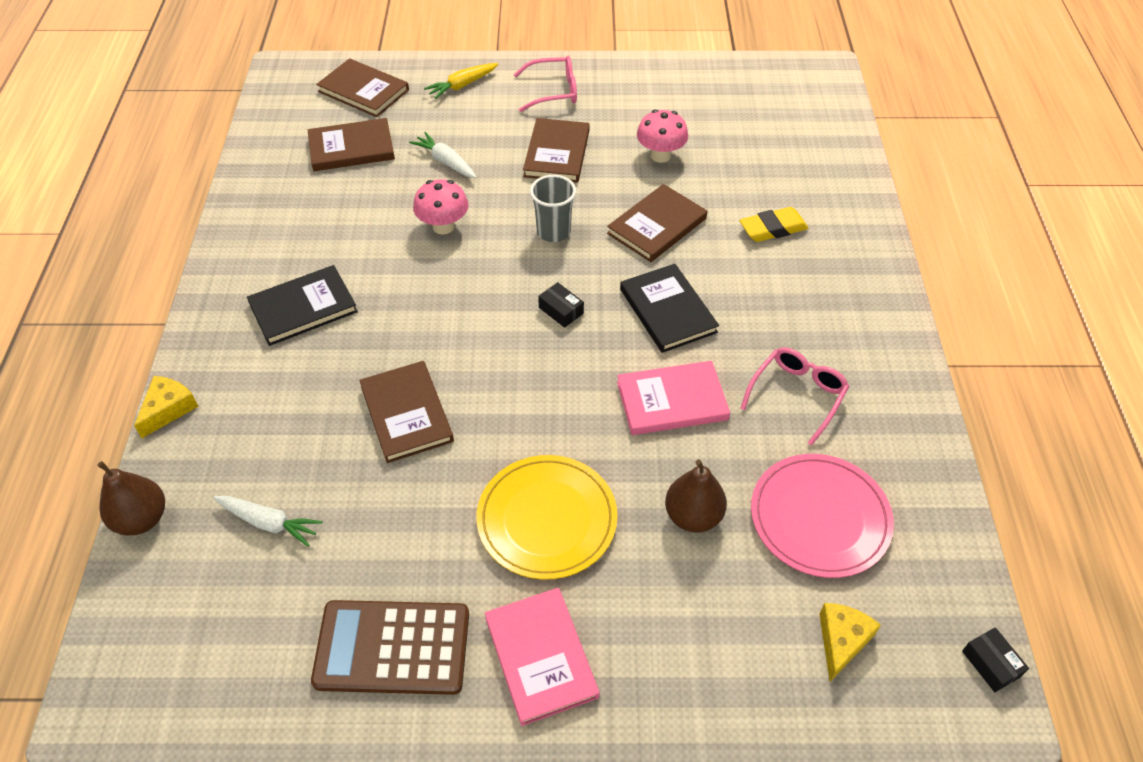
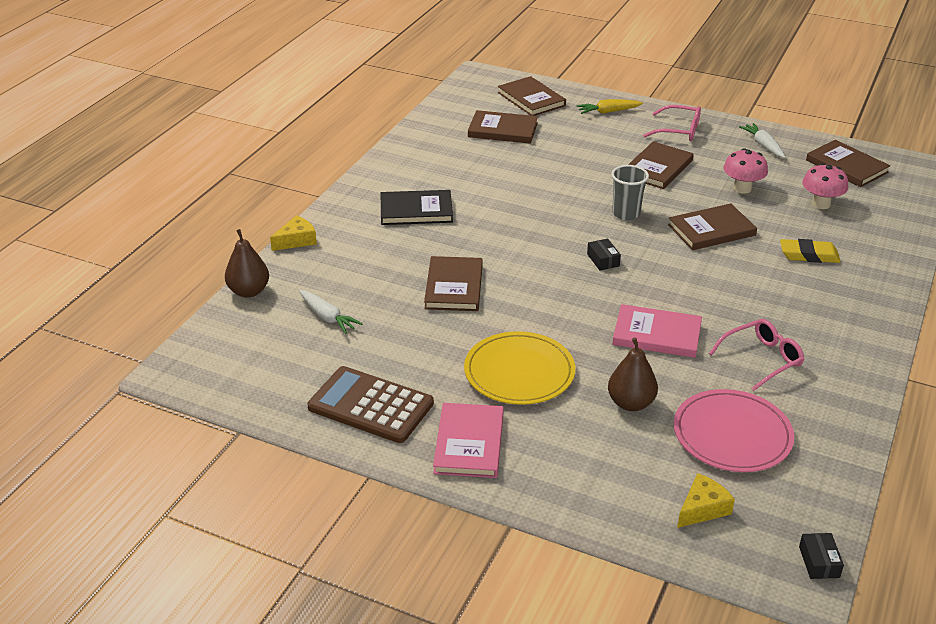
camera: 25 degrees right, 15 degrees down
white carrot [409,132,477,178] -> white carrot moved to [739,123,785,158]
pink mushroom [413,179,469,234] -> pink mushroom moved to [802,163,848,209]
black book [620,264,719,353] -> none
none -> brown book [806,140,890,187]

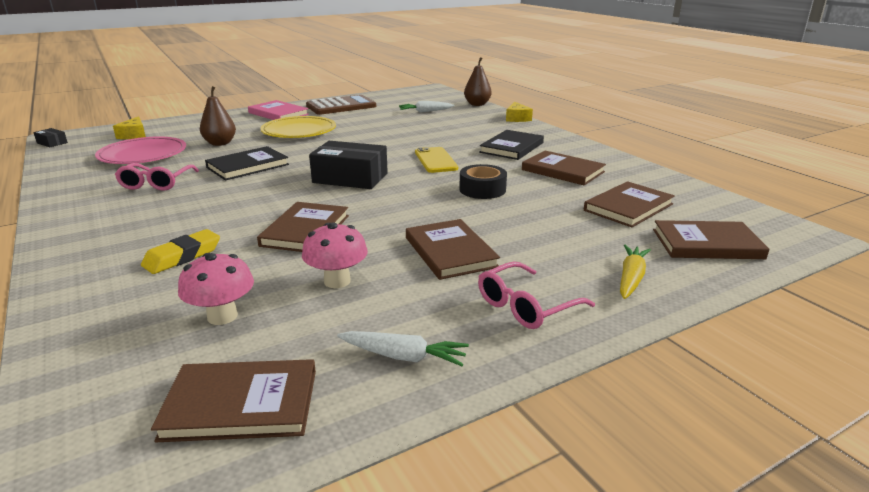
camera: 125 degrees right, 10 degrees down
brown book [424,256,483,311] -> brown book moved to [522,150,606,185]
black box [587,239,621,270] -> black box [309,141,388,189], size x2.19
grey cup [611,165,649,220] -> none
pink book [612,304,702,358] -> black book [205,146,289,180]
none -> yellow phone [415,147,458,173]
none -> black tape [459,164,507,199]

